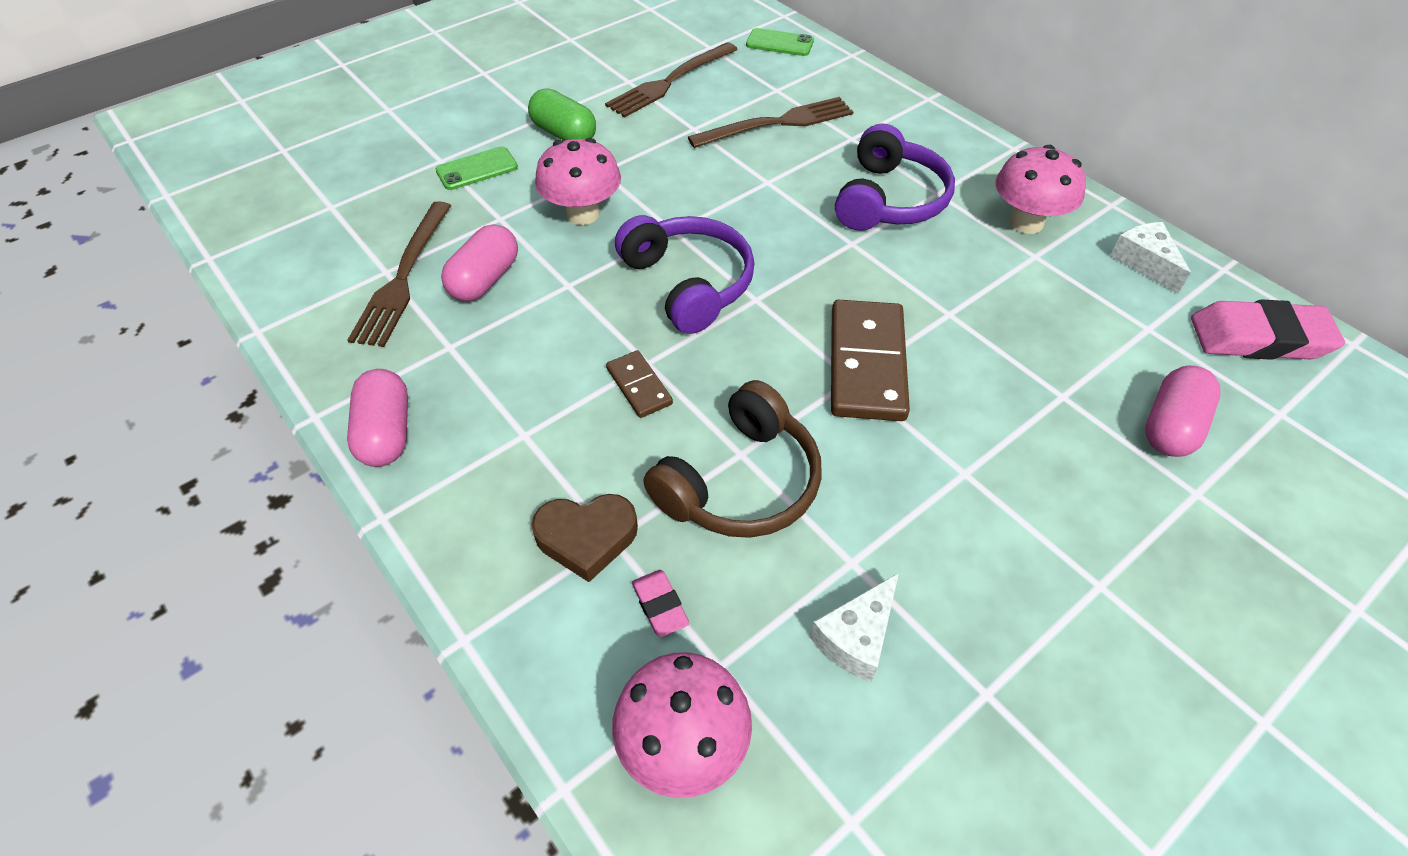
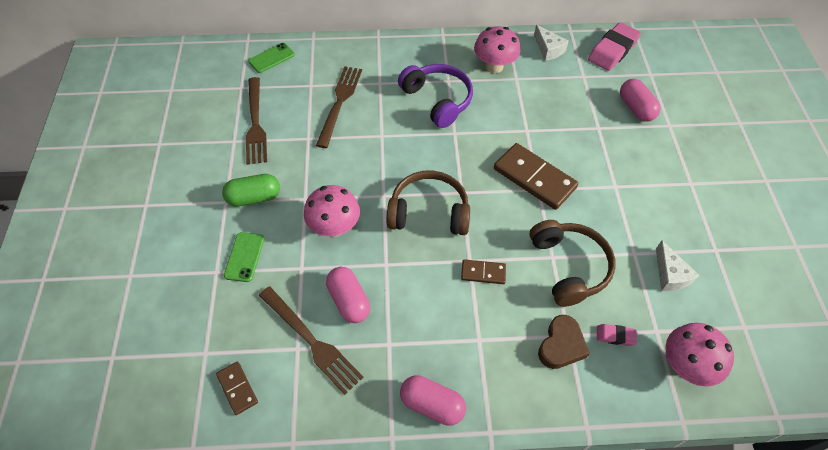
camera: 55 degrees left, 5 degrees up
purple headphones [615,215,754,334] -> brown headphones [387,170,470,235]
white cheese [1110,222,1191,294] -> white cheese turned 135 degrees counterclockwise [534,25,569,61]
none -> brown domino [216,362,258,415]

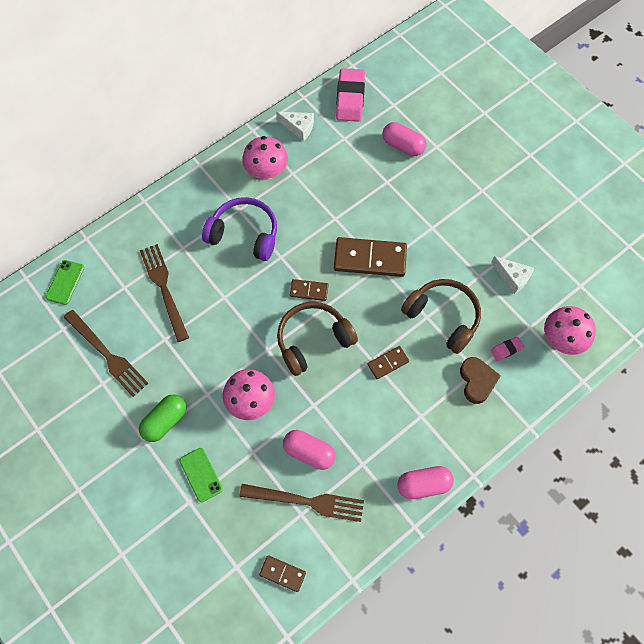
camera: 35 degrees left, 10 degrees up
none -> brown domino [290,279,329,301]

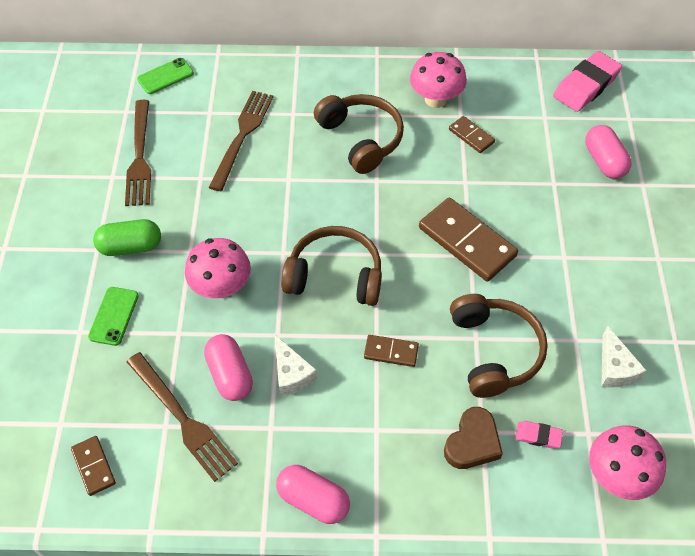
camera: 40 degrees right, 10 degrees down
purple headphones [202,197,277,261] -> brown headphones [314,94,404,174]
white cheese [276,112,314,141] -> white cheese moved to [275,335,317,396]
brown domino [290,279,329,301] -> brown domino moved to [449,116,495,153]

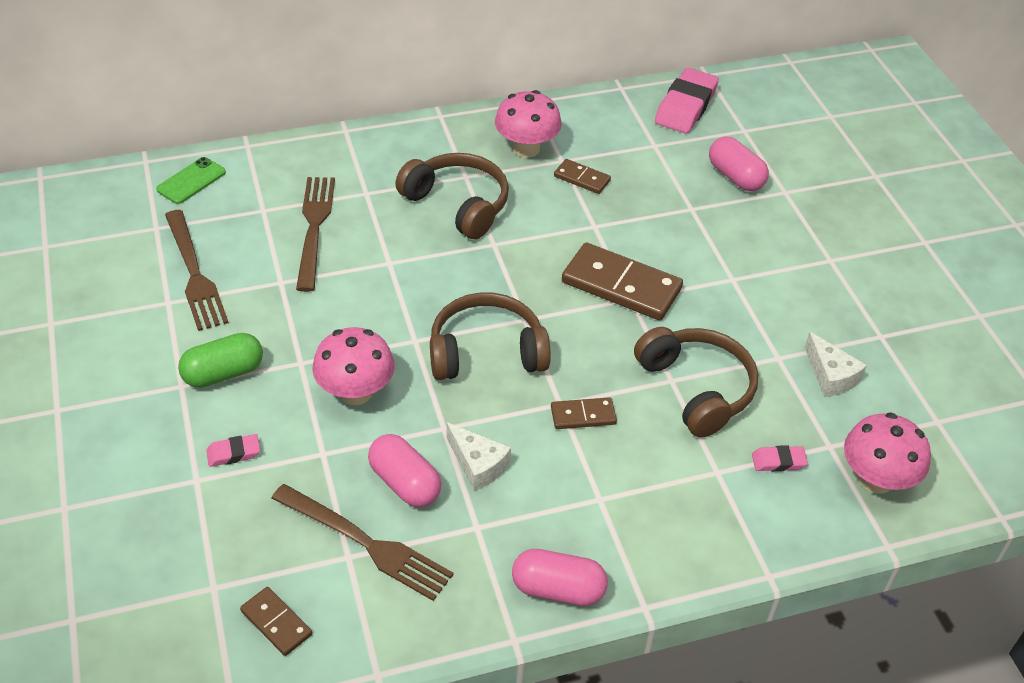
camera: 20 degrees left, 10 degrees down
green phone [88,287,139,346] -> pink eraser [206,434,260,467]
brown heart [444,407,503,469] -> none

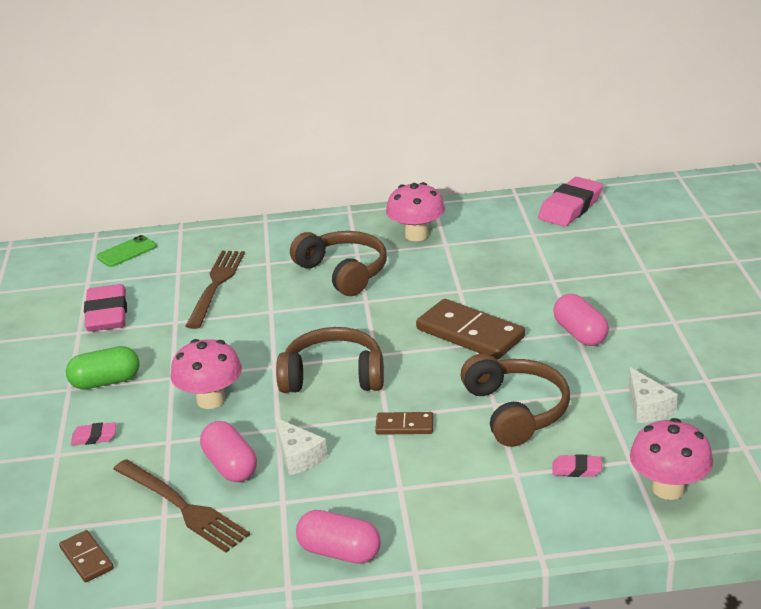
camera: 15 degrees right, 15 degrees down
brown fork [165,210,229,331] -> pink eraser [84,284,127,332]
brown domino [554,159,611,194] -> none
pink capsule [709,137,769,191] -> pink capsule moved to [553,294,609,346]

